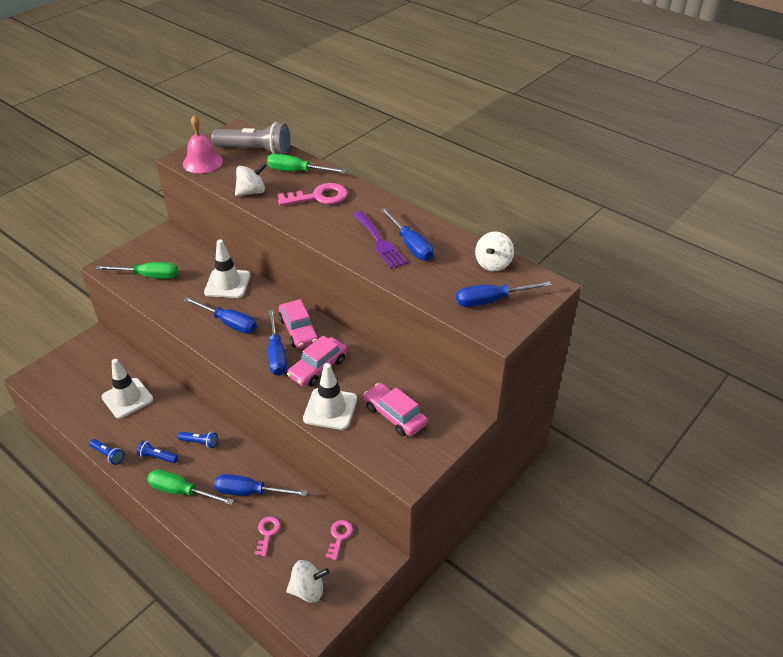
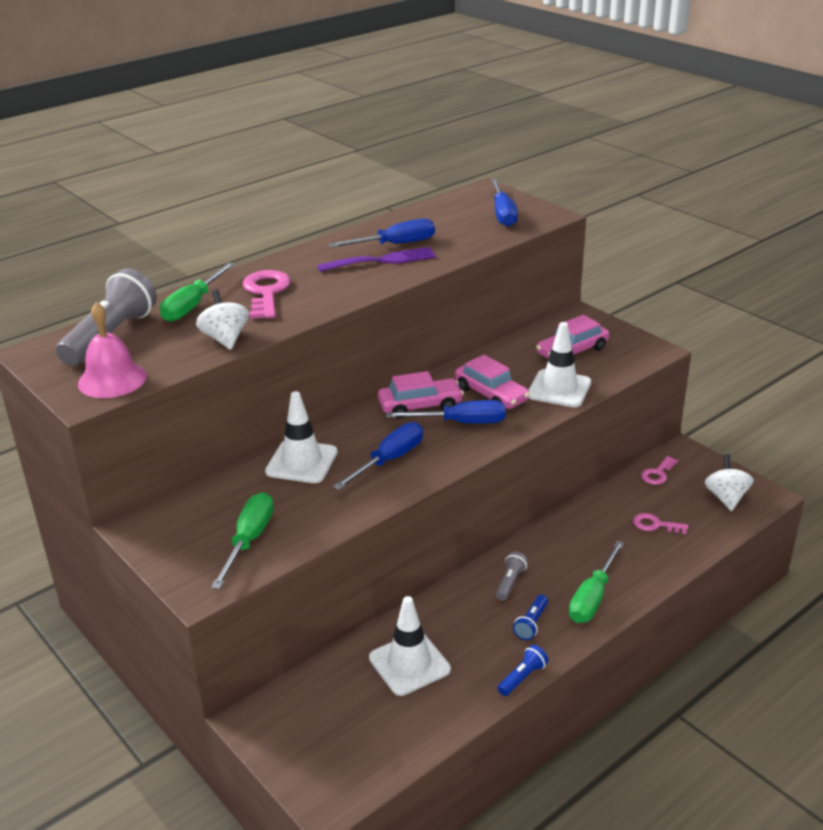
camera: 80 degrees left, 10 degrees down
blue flashlight [178,432,218,448] -> grey flashlight [496,552,528,601]
blue screwdriver [214,474,307,496] -> none
pink key [325,520,353,560] -> pink key turned 75 degrees counterclockwise [641,456,678,485]
white spinning top [475,232,514,271] -> none

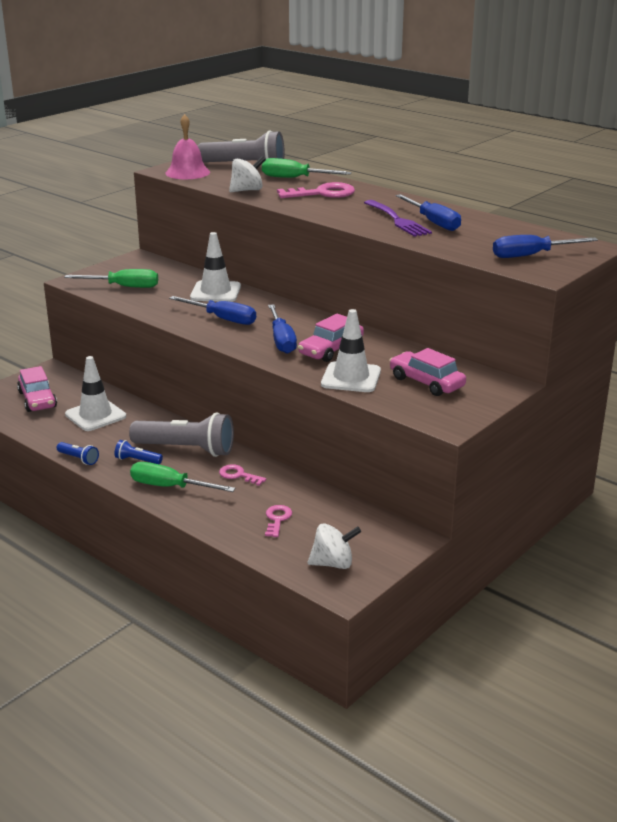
camera: 80 degrees right, 5 degrees down
pink car [378,371,464,419] -> pink car moved to [17,366,57,412]
grey flashlight [496,552,528,601] -> grey flashlight [129,412,234,457], size x2.22
pink key [641,456,678,485] -> pink key moved to [219,464,266,486]

